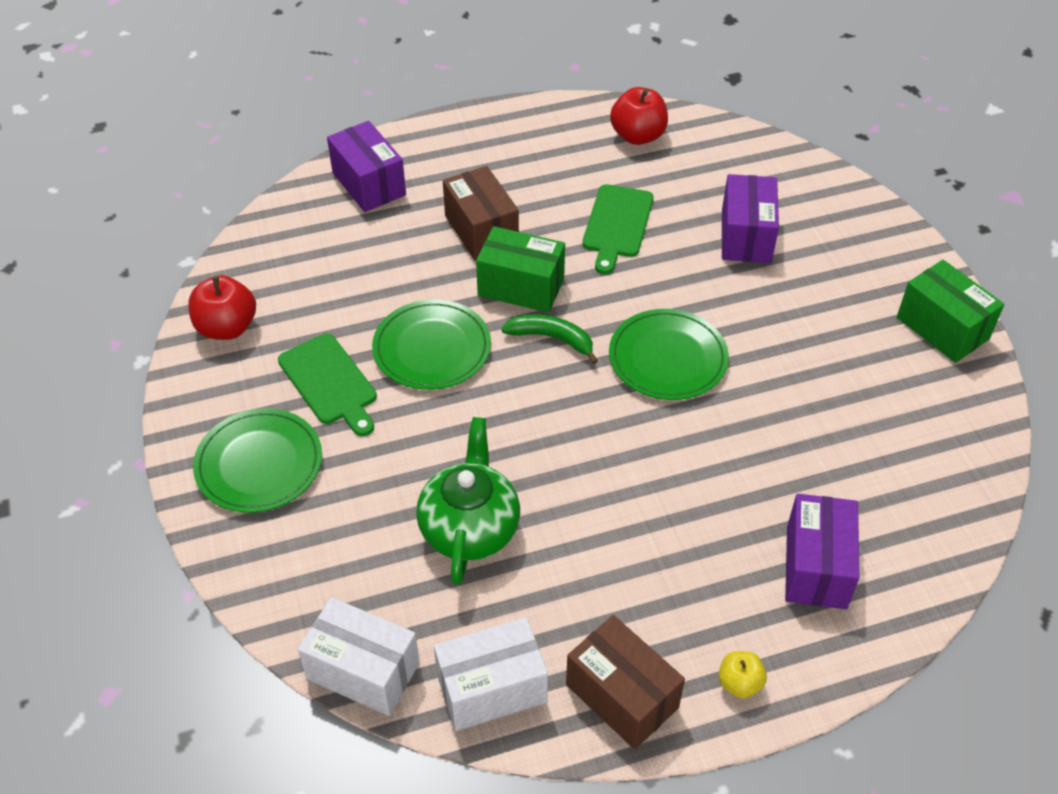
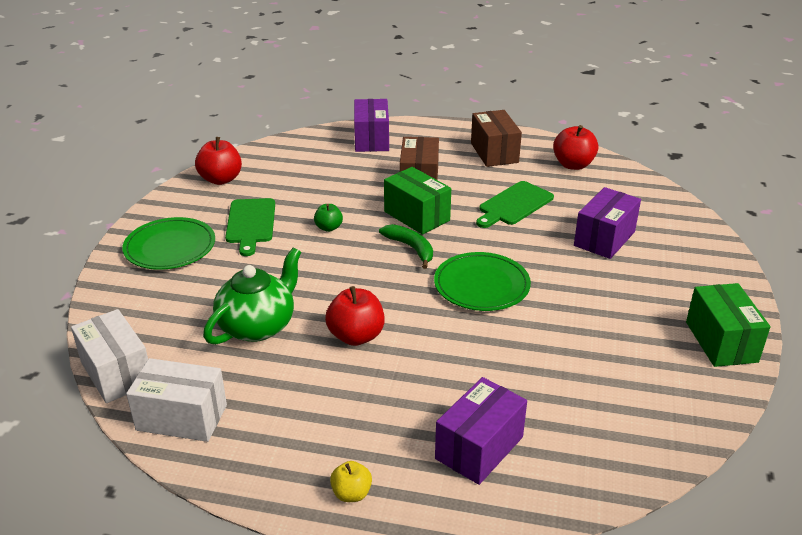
camera: 30 degrees right, 15 degrees down
green plate [372,299,491,390] -> green apple [314,204,343,232]
brown box [566,615,685,750] -> brown box moved to [471,110,522,167]
none -> red apple [325,286,385,346]

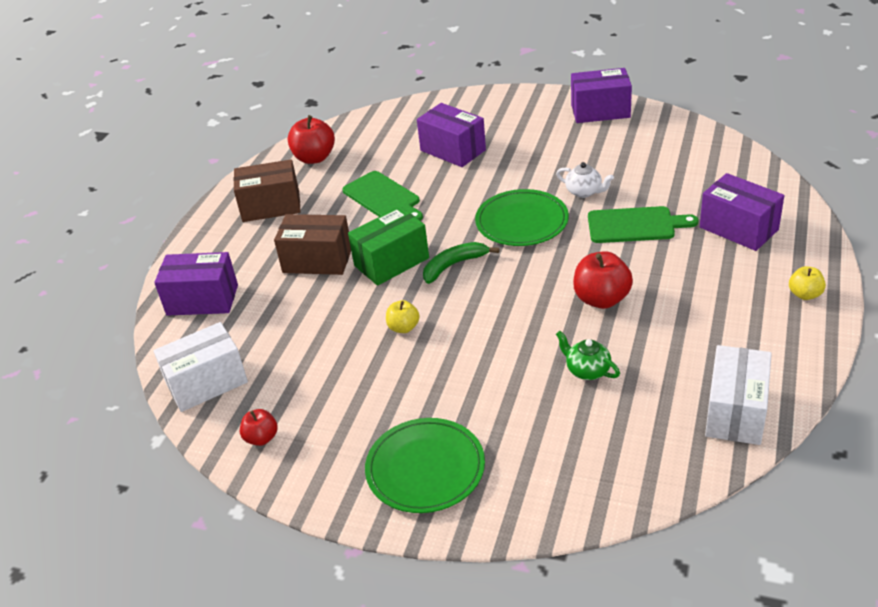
camera: 80 degrees left, 5 degrees up
white box [71,309,148,403] -> white box moved to [153,322,248,412]
red apple [195,137,242,185] -> red apple [240,409,278,446], size x0.58
green teapot [203,248,301,345] -> green teapot [556,331,620,380], size x0.52
green cutting board [225,198,275,256] -> green cutting board moved to [588,206,698,243]
green apple [314,204,343,232] -> yellow apple [386,300,420,333]
green box [686,283,771,367] -> purple box [571,68,632,123]
none -> white teapot [556,162,614,198]

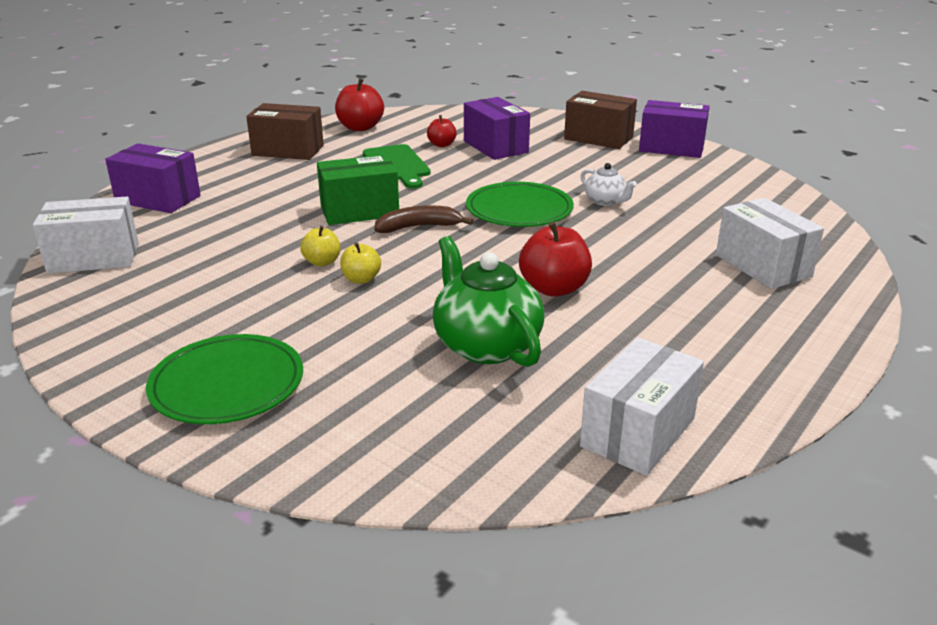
camera: 15 degrees right, 10 degrees down
red apple [240,409,278,446] -> red apple moved to [427,115,457,147]
brown box [274,214,351,275] -> brown box moved to [564,91,637,149]
green banana [423,242,499,284] -> brown banana [374,205,474,233]
green teapot [556,331,620,380] -> green teapot [433,236,544,367], size x1.93
green cutting board [588,206,698,243] -> none
purple box [700,173,784,251] -> white box [716,198,824,289]
yellow apple [789,266,826,300] -> yellow apple moved to [340,242,381,284]

